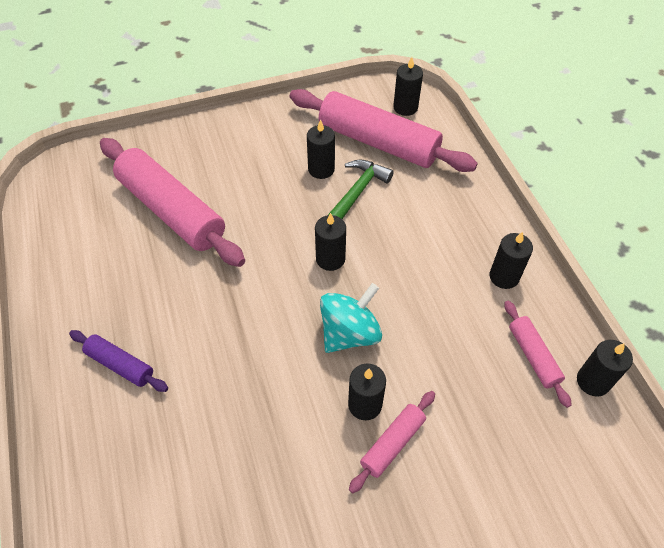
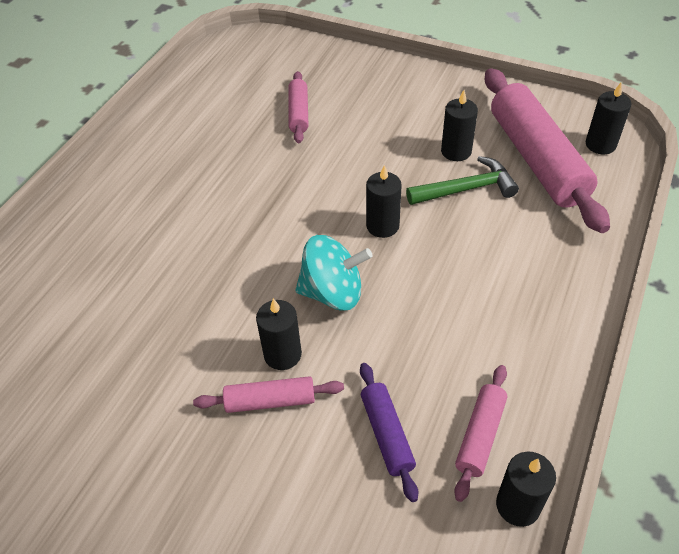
camera: 45 degrees right, 5 degrees down
purple rolling pin [69,330,168,392] -> purple rolling pin moved to [360,363,418,502]
pink rolling pin [100,138,245,267] -> pink rolling pin [288,71,308,143], size x0.48
black candle [490,232,533,289] -> none

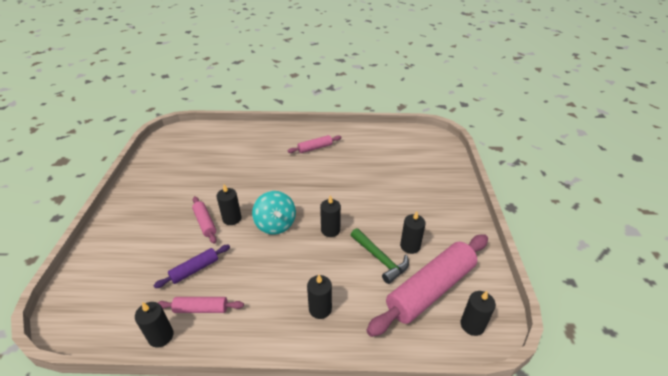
camera: 65 degrees right, 10 degrees down
pink rolling pin [288,71,308,143] -> pink rolling pin moved to [287,135,342,153]
none -> black candle [307,275,332,319]

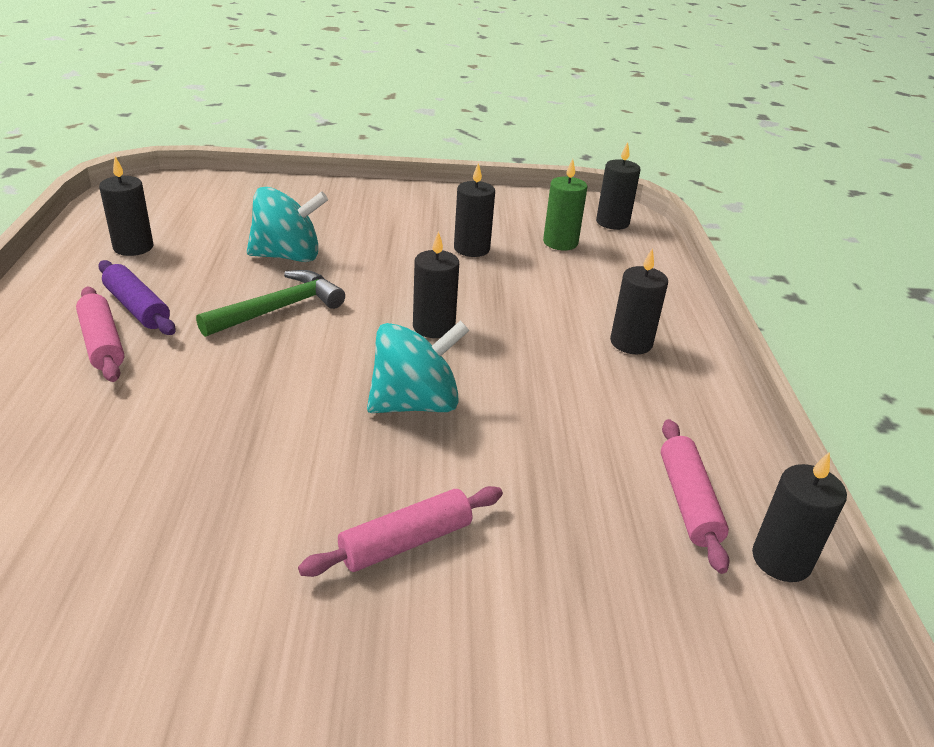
camera: 95 degrees left, 5 degrees down
purple rolling pin [153,245,230,288] -> purple rolling pin moved to [98,260,175,335]
black candle [216,184,242,225] -> black candle moved to [99,157,154,256]
green hammer [351,228,409,284] -> green hammer moved to [196,270,345,337]
pink rolling pin [366,234,488,337] -> green candle [543,159,587,250]
none -> turquoise spinning top [247,187,328,262]

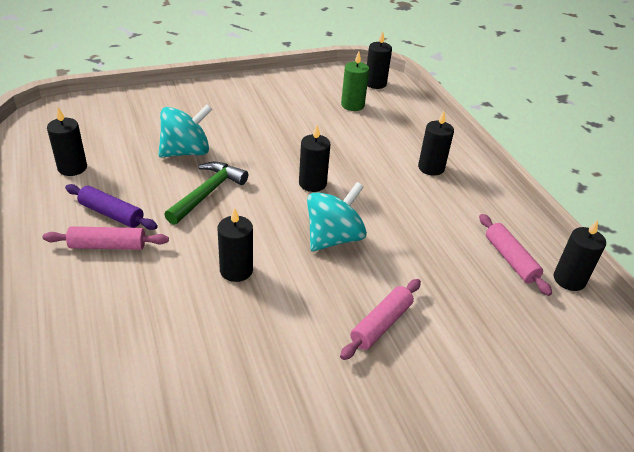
camera: 20 degrees left, 5 degrees up
pink rolling pin [76,287,124,382] -> pink rolling pin turned 45 degrees counterclockwise [43,226,169,250]
black candle [454,163,495,257] -> black candle moved to [218,207,253,282]

